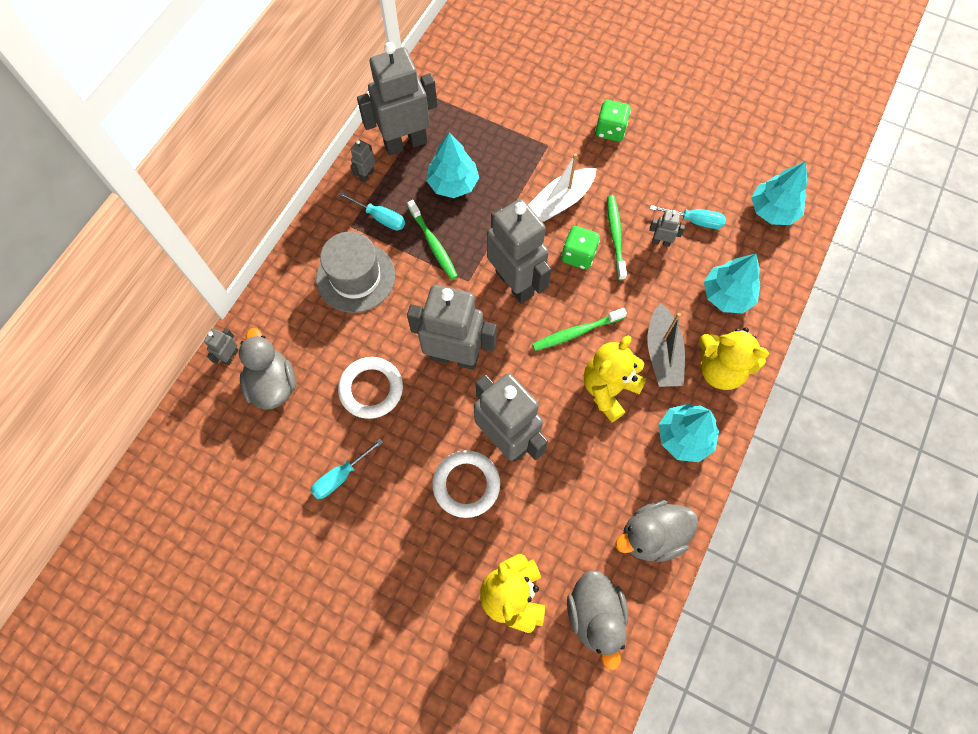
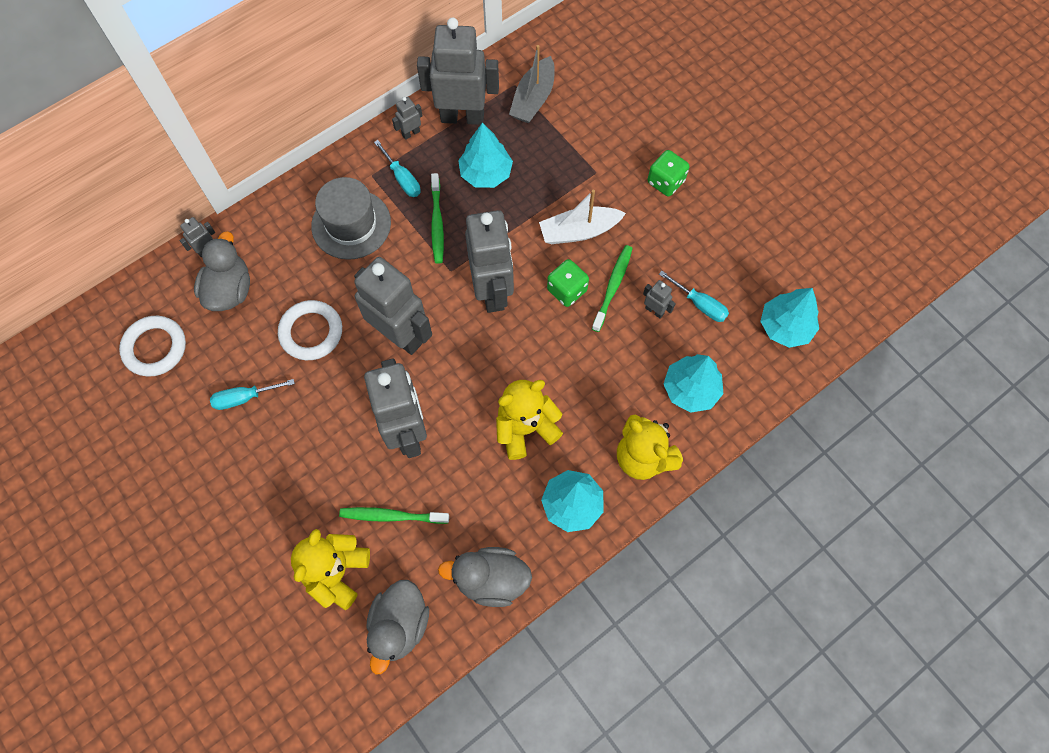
camera: 25 degrees right, 0 degrees up
white ring [432,450,500,518] -> white ring moved to [119,316,186,377]
green toothbrush [532,308,627,351] -> green toothbrush moved to [339,507,449,524]
grey boat [648,303,685,387] -> grey boat moved to [509,45,555,123]

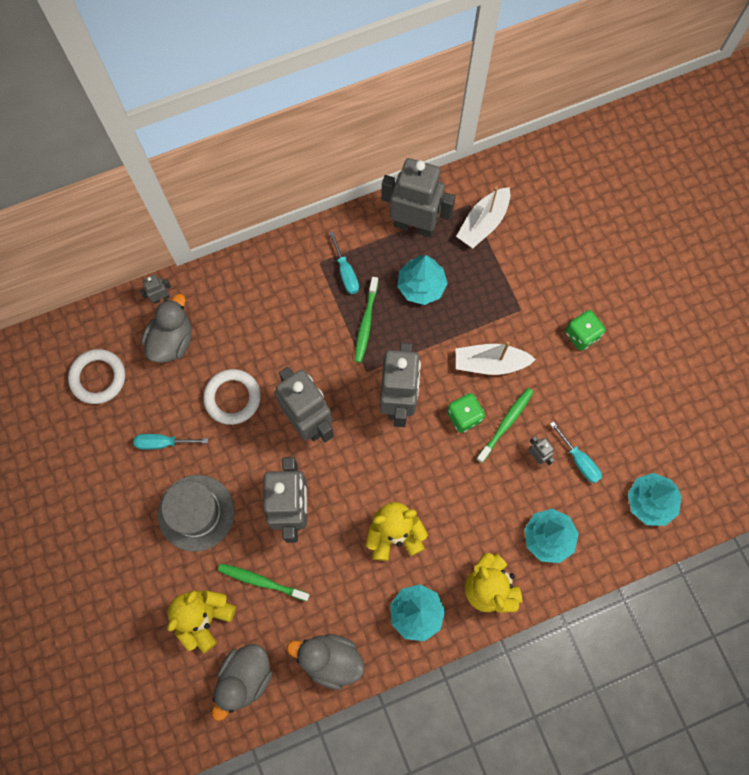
camera: 15 degrees right, 5 degrees up
grey hat [311,177,391,260] -> grey hat moved to [158,475,235,552]
grey robot [392,97,422,140] -> none
grey boat [509,45,555,123] -> white boat [456,186,510,248]

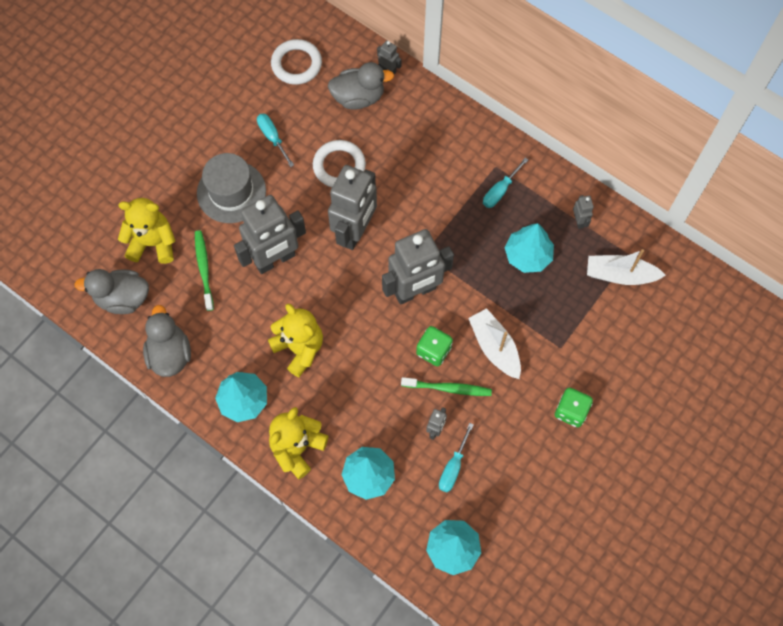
camera: 60 degrees right, 5 degrees down
green toothbrush [355,277,378,363] -> none
grey robot [381,158,455,237] -> grey robot [573,195,594,229], size x0.41

